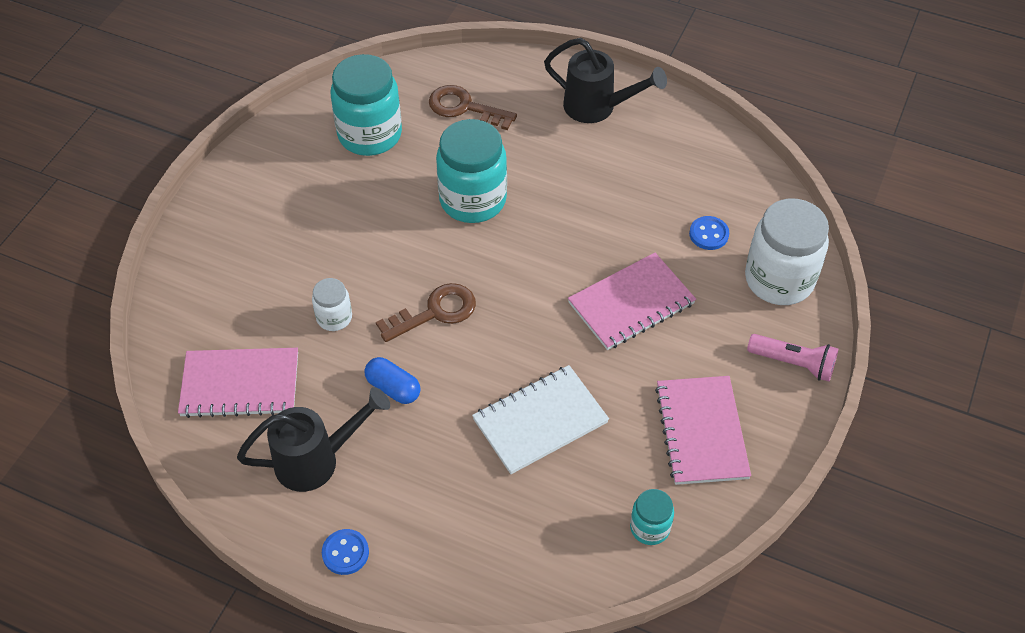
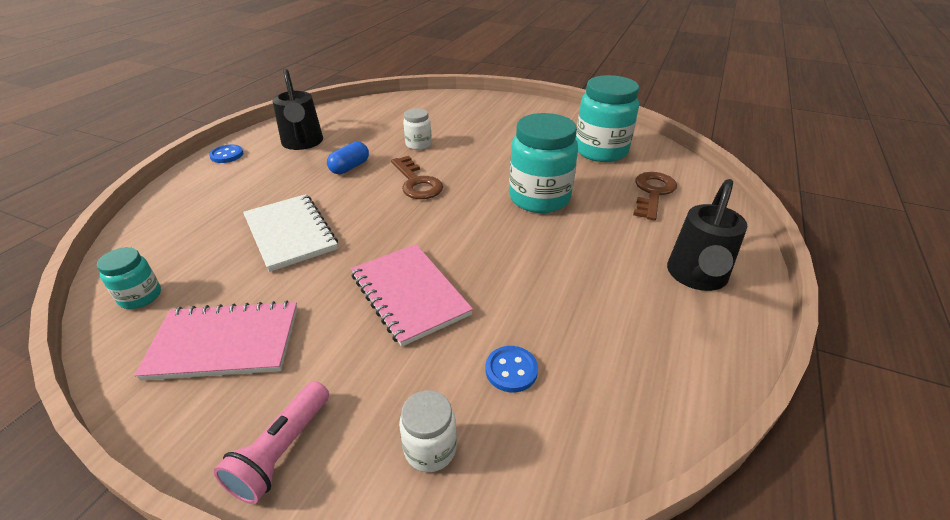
camera: 90 degrees right, 15 degrees down
pink notebook [178,348,298,418] -> none
white jar [745,199,829,305] -> white jar [399,390,457,472], size x0.50

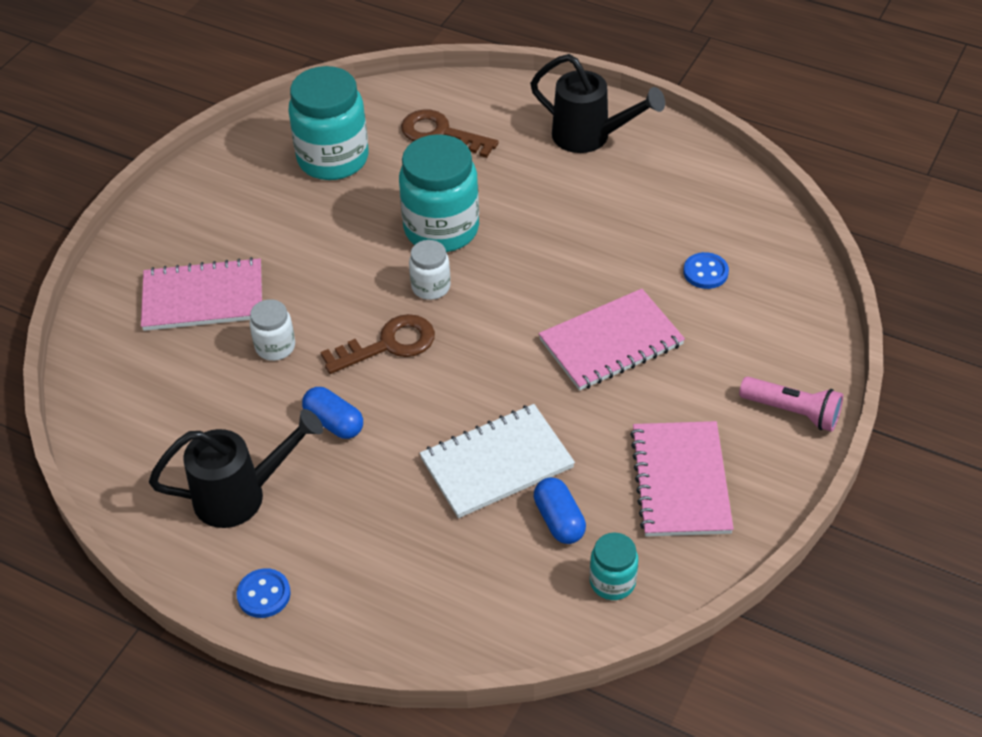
camera: 85 degrees left, 10 degrees up
white jar [399,390,457,472] -> white jar moved to [409,240,450,300]
none -> pink notebook [141,257,262,331]
none -> blue capsule [534,478,586,544]

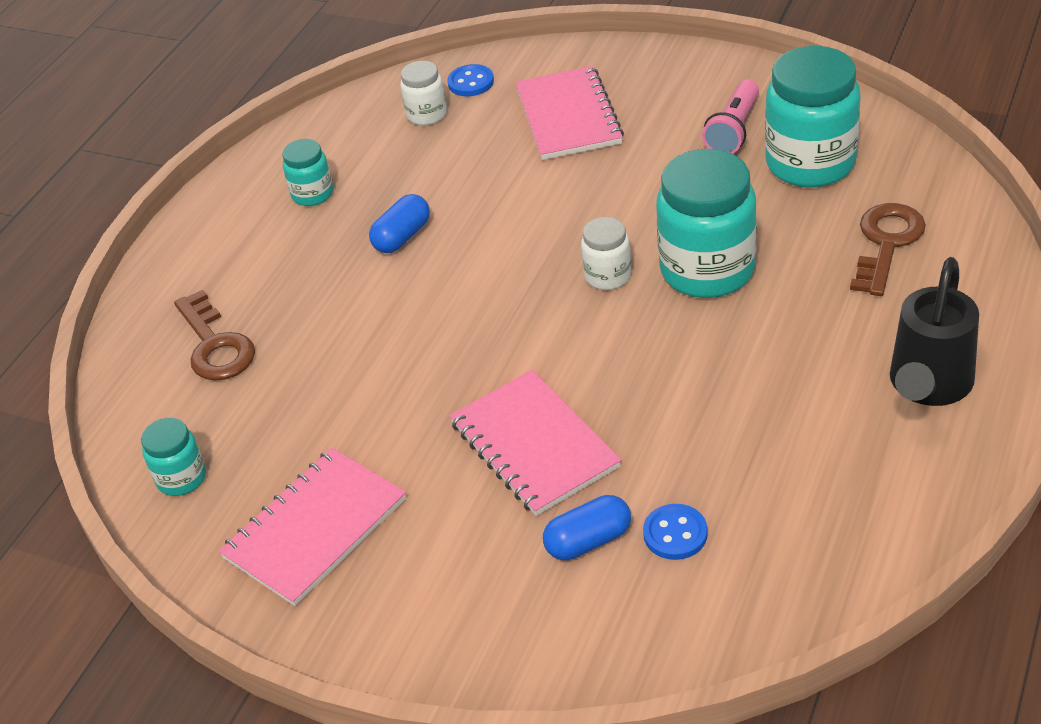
camera: 90 degrees right, 5 degrees down
black watering can [149,409,323,528] -> turquoise jar [282,139,333,206]
blue button [237,568,291,618] -> blue button moved to [447,64,494,96]
white jar [250,299,295,361] -> white jar moved to [400,61,447,125]
brown key [321,314,435,374] -> brown key moved to [174,290,255,381]
white notebook [420,404,575,518] -> none
blue capsule [534,478,586,544] -> blue capsule moved to [543,495,631,560]
pink notebook [630,421,734,536] -> pink notebook turned 45 degrees counterclockwise [219,448,406,606]
pink flashlight [739,377,843,432] -> pink flashlight moved to [702,80,759,154]

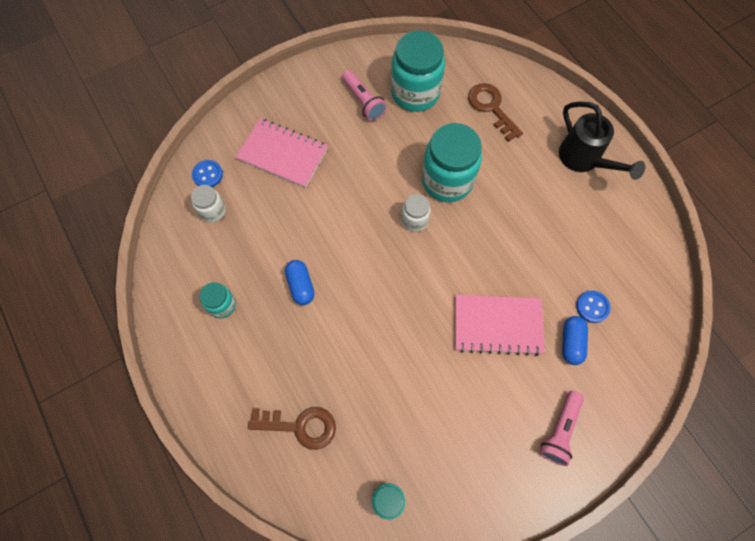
camera: 60 degrees left, 25 degrees up
pink notebook [219,448,406,606] -> none
none -> pink flashlight [539,391,584,466]

